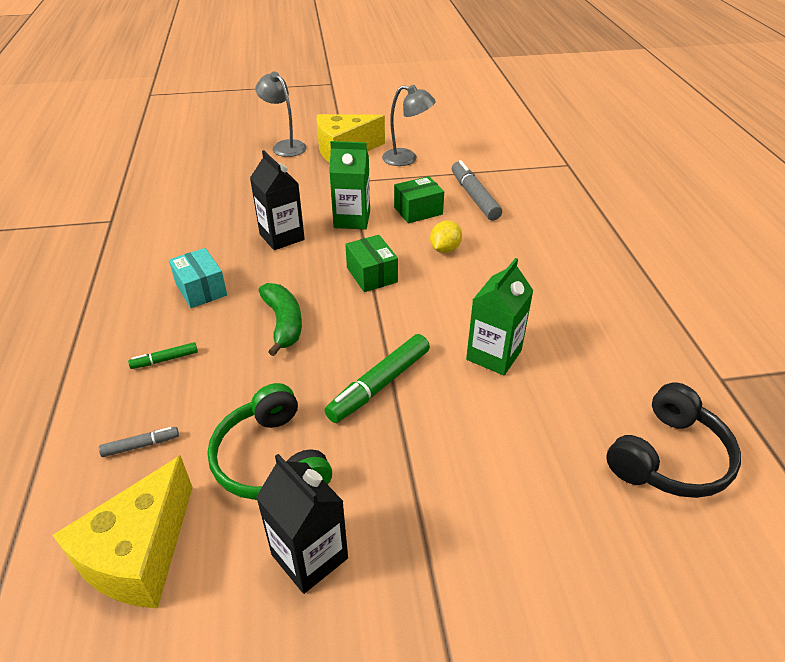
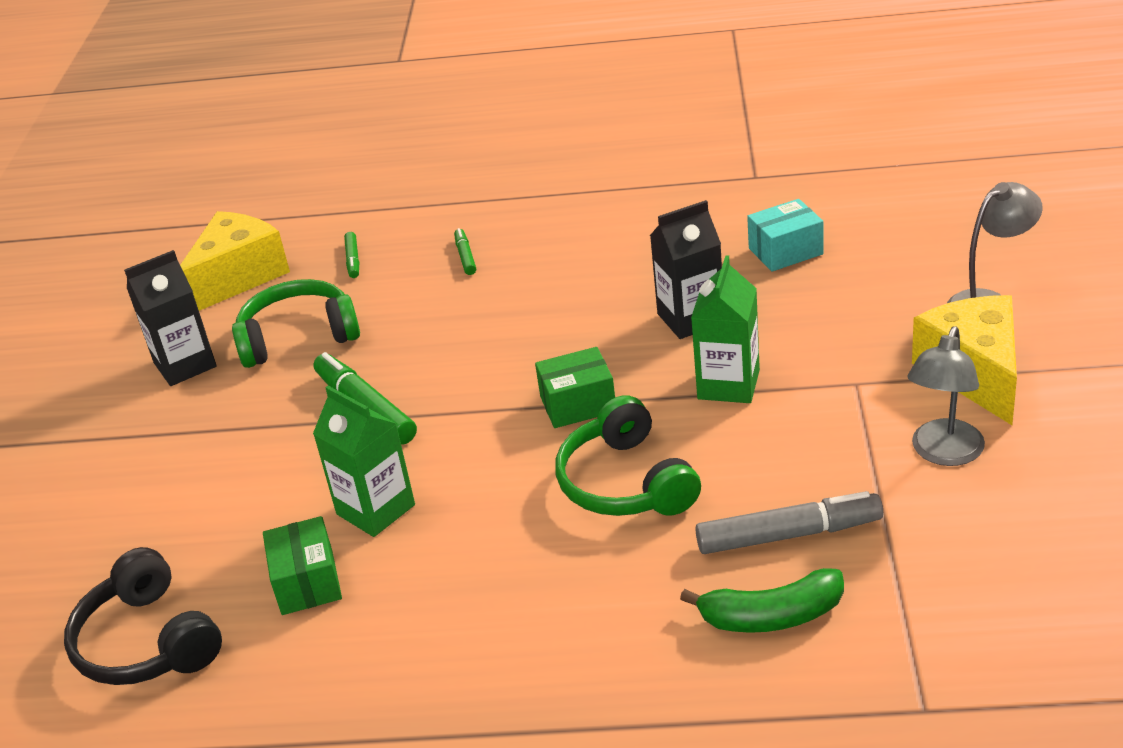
camera: 105 degrees right, 5 degrees down
yellow cheese [53,455,193,608] -> yellow cheese turned 90 degrees clockwise [180,211,290,311]
grey marker [99,427,179,457] -> green marker [344,232,359,278]
turquoise box [169,248,227,308] -> turquoise box moved to [747,199,824,272]
green banana [259,283,302,356] -> green banana moved to [680,568,844,633]
green box [394,176,444,223] -> green box moved to [263,516,342,615]
yellow lemon [430,220,462,253] -> green headphones [555,395,701,516]

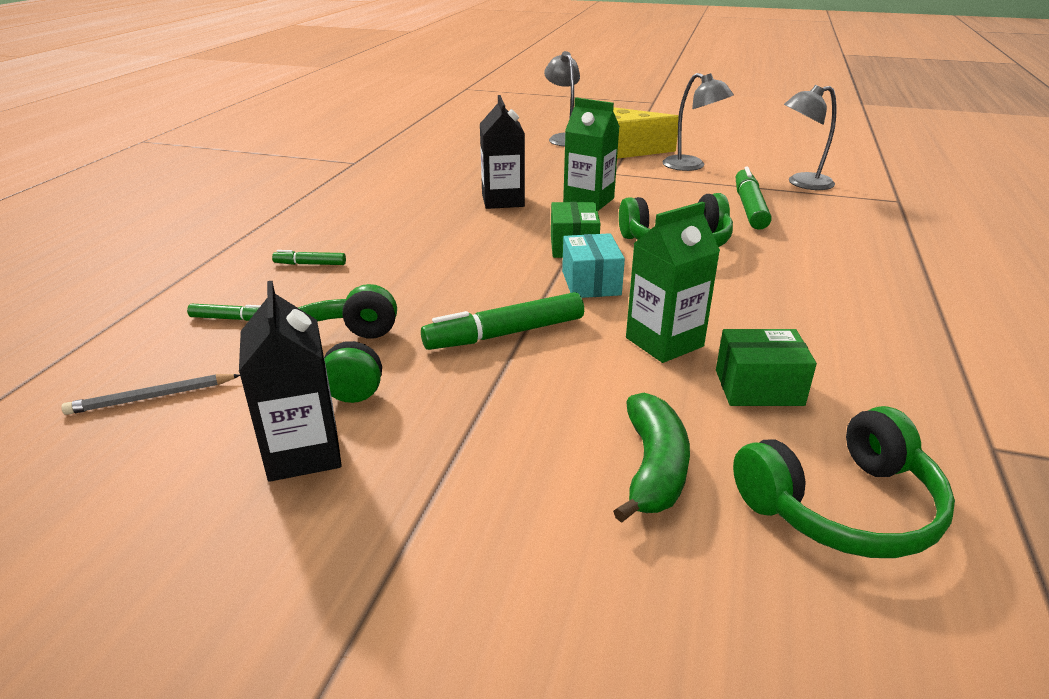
camera: 80 degrees left, 5 degrees down
black headphones [64,547,222,685] -> green headphones [733,406,955,558]
yellow cheese [180,211,290,311] -> grey pencil [61,374,240,415]
green banana [680,568,844,633] -> green banana moved to [613,393,690,523]
grey marker [695,491,883,554] -> green marker [736,167,771,230]
turquoise box [747,199,824,272] -> turquoise box moved to [562,233,625,298]
none -> grey lamp [784,85,837,190]

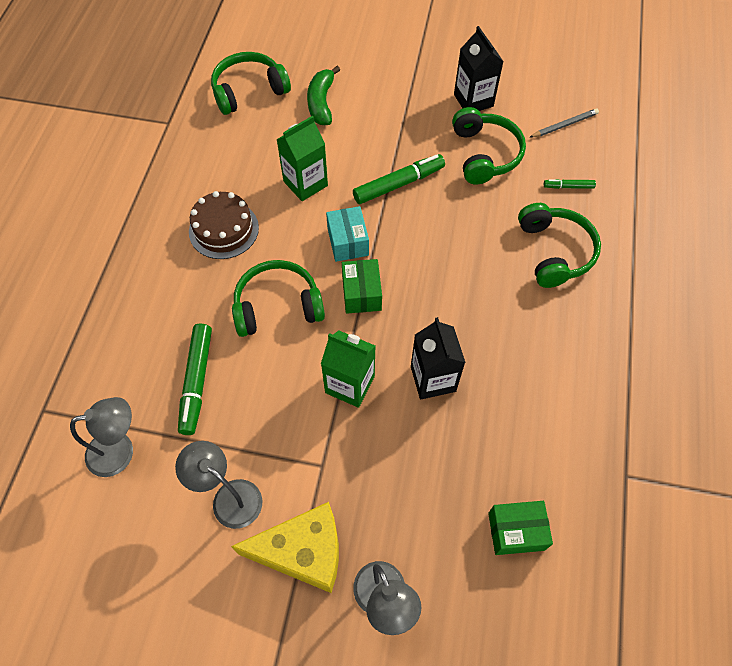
camera: 175 degrees right, 30 degrees up
green marker [272,250,346,265] -> green headphones [518,203,601,288]
green box [716,329,817,406] -> green box moved to [488,501,553,555]
none -> brown cake [189,191,259,259]

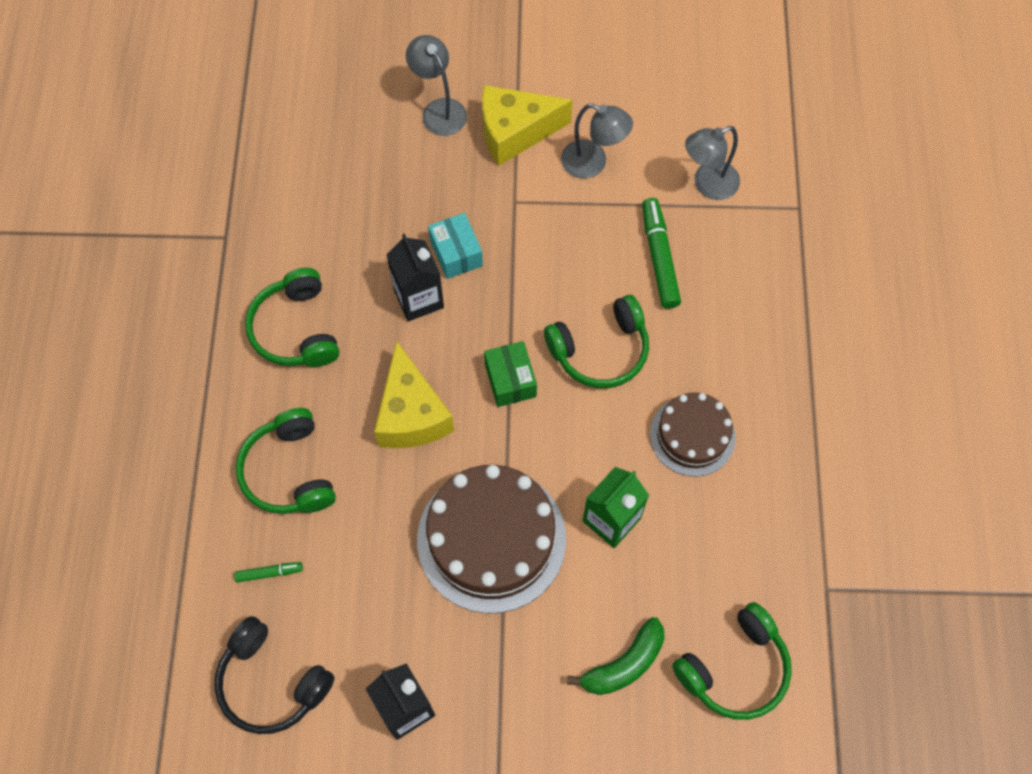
camera: 170 degrees right, 5 degrees up
green banana [307,66,340,125] -> green banana turned 60 degrees clockwise [567,617,665,695]
green carton [321,331,376,408] -> none
turquoise box [326,206,369,262] -> turquoise box moved to [428,213,483,279]
green marker [353,154,445,204] -> brown cake [417,465,566,613]
green headphones [452,107,526,185] -> green headphones moved to [245,268,339,367]
green box [488,501,553,555] -> none
grey pencil [529,108,599,138] -> black headphones [214,616,335,734]
none -> yellow cheese [374,341,454,448]

